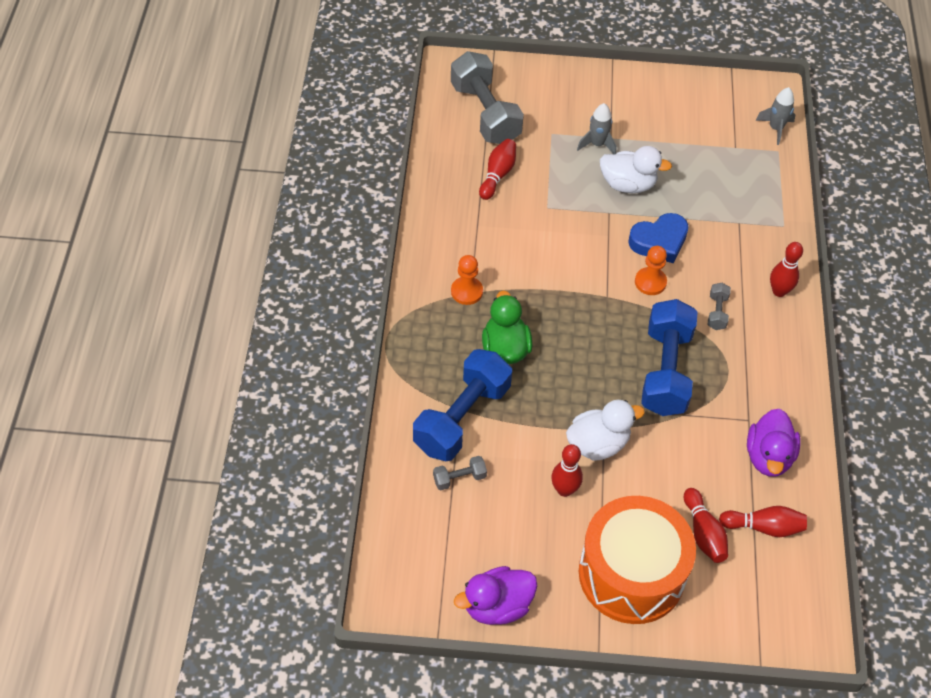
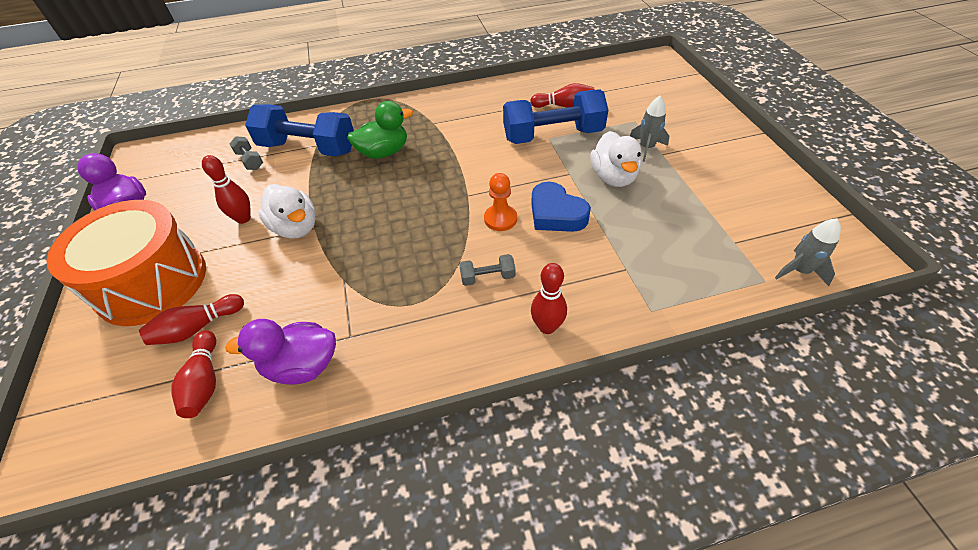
camera: 75 degrees right, 5 degrees down
grey dumbbell [451,51,524,144] -> none
orange pawn [451,255,483,305] -> none
blue dumbbell [641,299,698,416] -> blue dumbbell moved to [503,90,608,144]

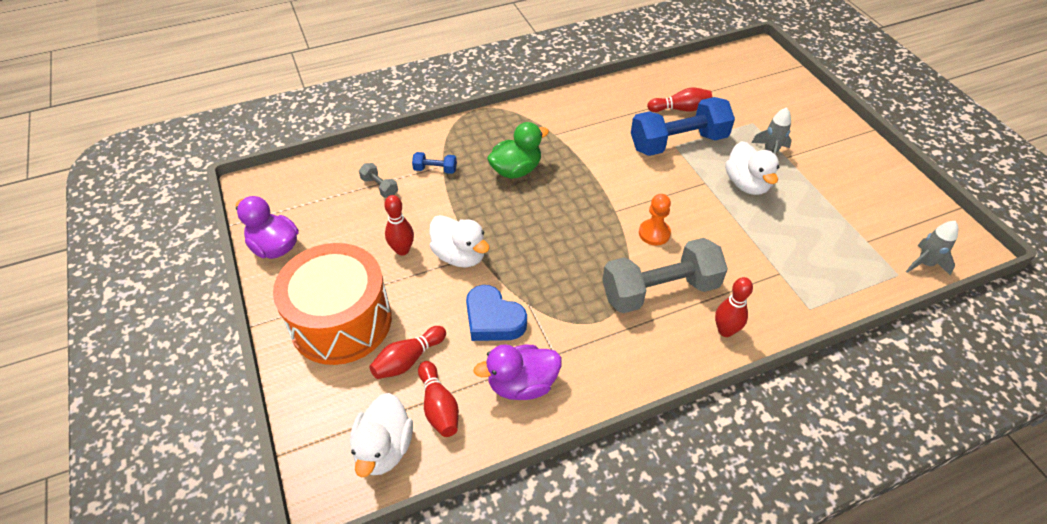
camera: 10 degrees left, 0 degrees up
blue dumbbell [245,104,354,156] -> blue dumbbell [412,152,457,174], size x0.43
grey dumbbell [459,254,515,286] -> grey dumbbell [602,238,728,313], size x2.34
blue heart [531,182,591,232] -> blue heart moved to [466,285,527,341]
none -> white duck [350,393,413,477]

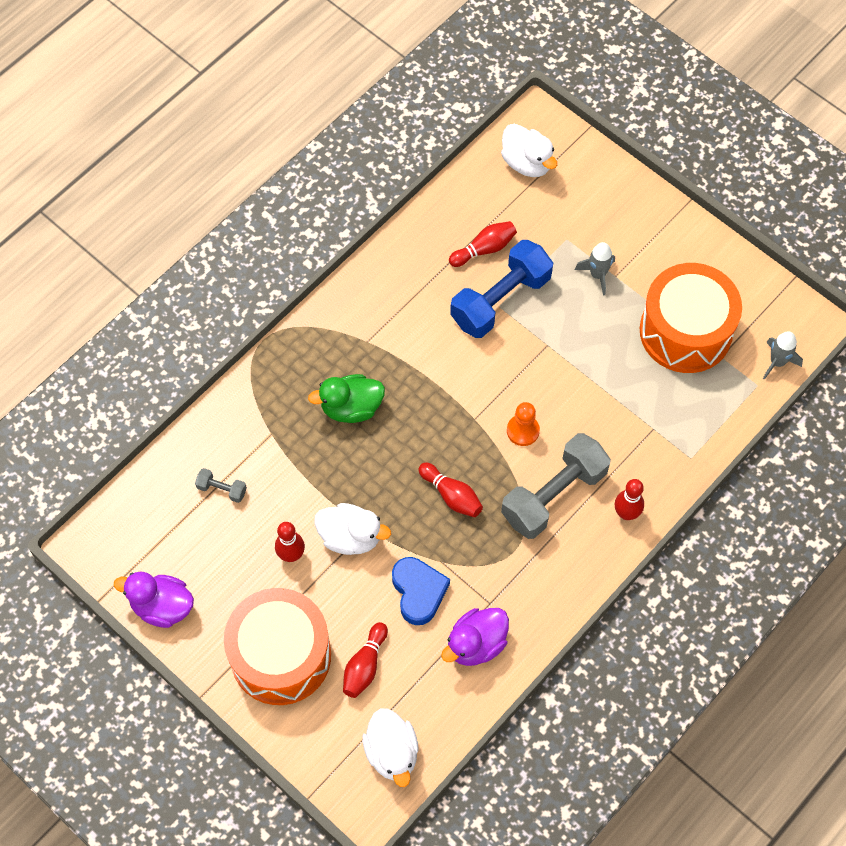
camera: 25 degrees left, 15 degrees up
blue dumbbell [412,152,457,174] -> none
red bowling pin [418,361,459,437] -> red bowling pin moved to [419,462,483,517]
blue heart [466,285,527,341] -> blue heart turned 120 degrees counterclockwise [392,557,450,625]
green duck [487,122,549,179] -> green duck turned 135 degrees counterclockwise [308,374,385,423]
white duck [725,141,779,195] -> white duck moved to [501,124,557,177]
none -> orange drum [640,263,742,373]

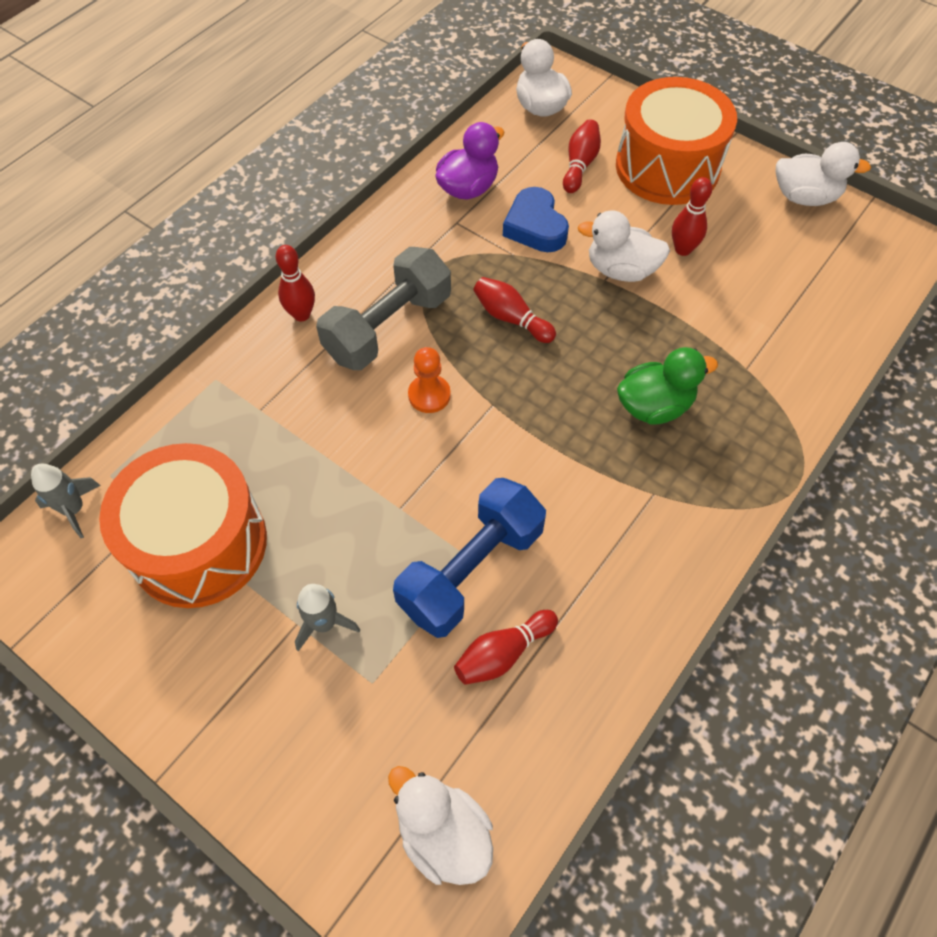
camera: 175 degrees right, 5 degrees down
purple duck [114,572,194,628] -> white duck [776,142,871,206]
grey dumbbell [195,468,247,503] -> none

